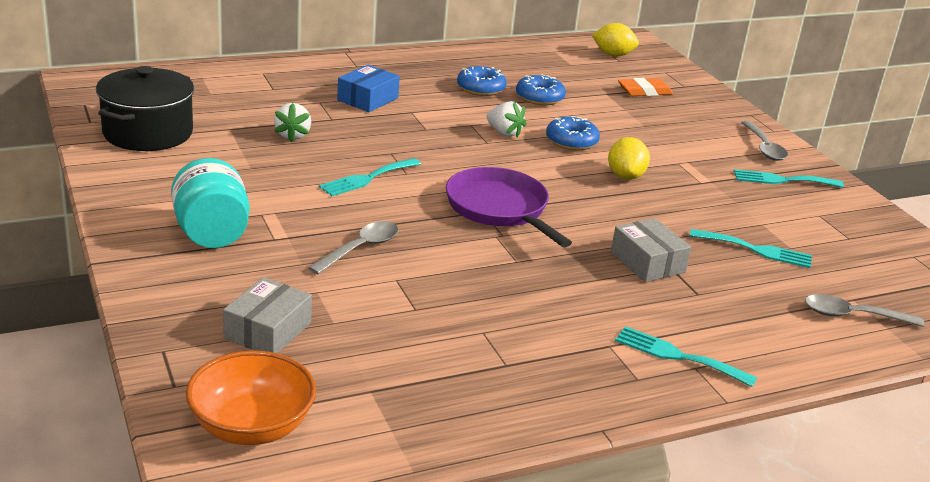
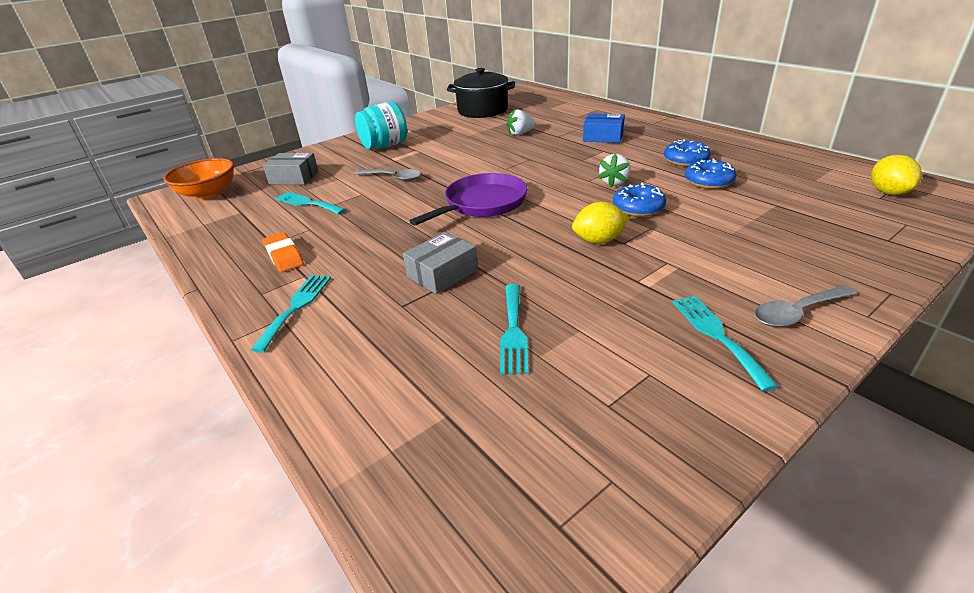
camera: 80 degrees right, 5 degrees up
turquoise fork [319,158,421,196] -> turquoise fork moved to [275,192,346,214]
orange eraser [618,78,673,96] -> orange eraser moved to [263,232,304,272]
grey spoon [805,294,925,327] -> none

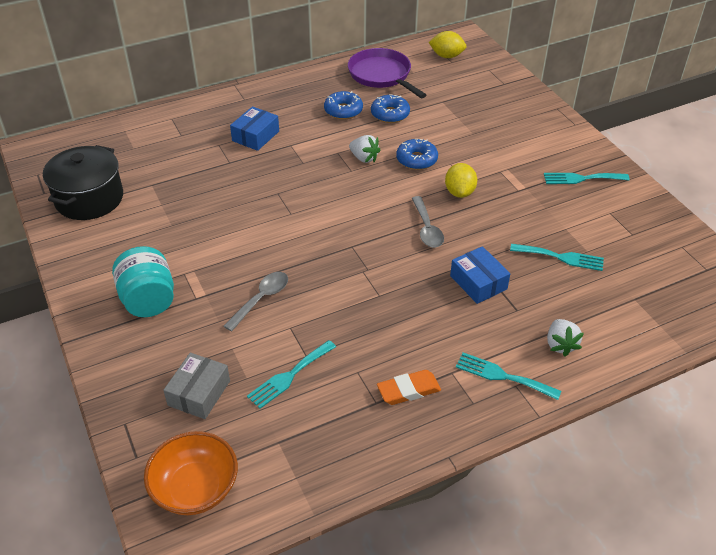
camera: 80 degrees left, 10 degrees up
grey box [403,232,478,294] -> blue box [450,246,510,304]
purple pan [410,173,527,226] -> purple pan moved to [348,48,426,98]
white strawberry [507,109,536,135] -> white strawberry moved to [547,319,584,357]
grey spoon [754,285,857,327] -> grey spoon moved to [412,196,444,248]

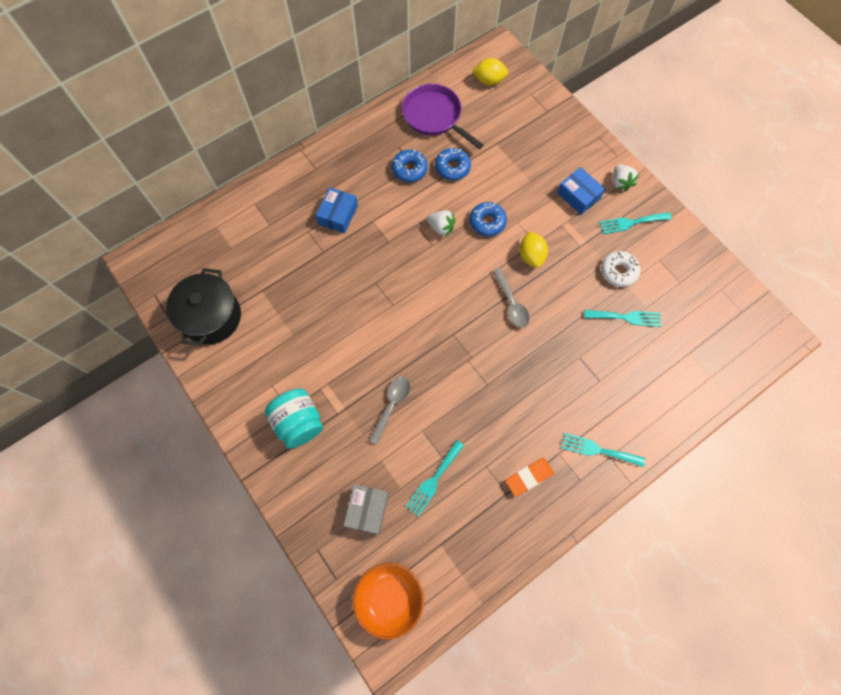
camera: 10 degrees left, 25 degrees up
blue box [450,246,510,304] -> blue box moved to [557,167,605,215]
white strawberry [547,319,584,357] -> white strawberry moved to [613,165,640,192]
none -> white donut [601,251,640,287]

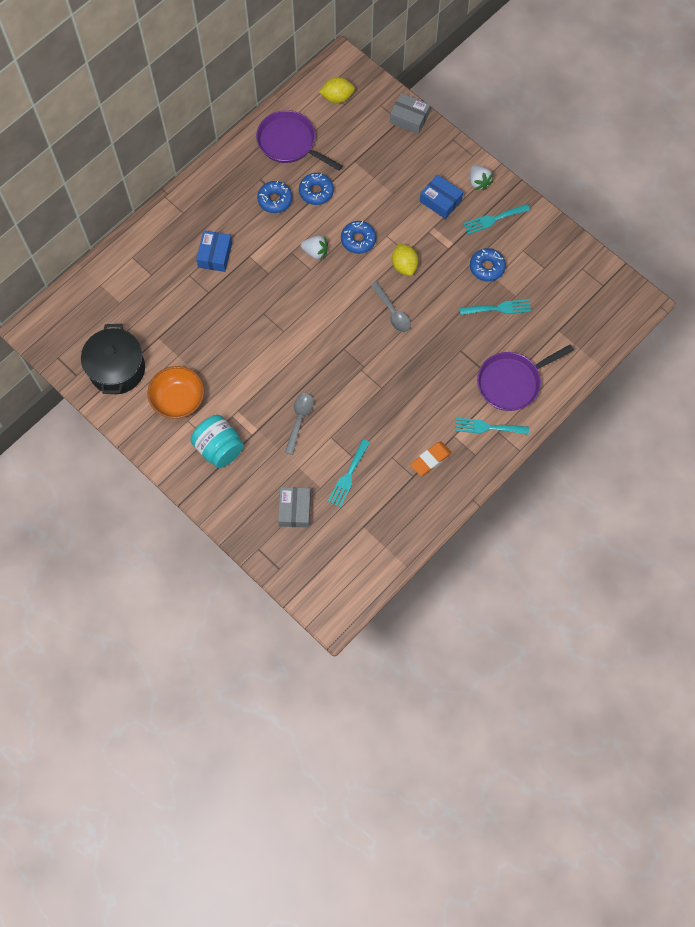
camera: 10 degrees left, 0 degrees up
orange bowl [353,563,424,640] -> orange bowl moved to [148,366,204,419]
white donut [601,251,640,287] -> blue donut [470,248,506,282]
none -> grey box [390,93,430,134]
none -> purple pan [477,345,574,411]

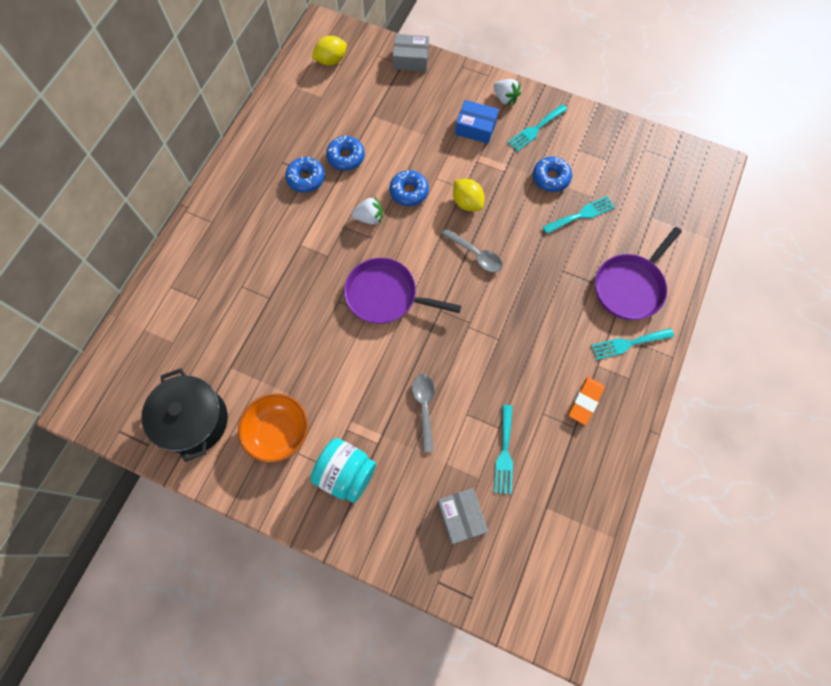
camera: 20 degrees left, 0 degrees up
blue box [196,230,232,272] -> none
purple pan [256,110,343,171] -> purple pan moved to [344,258,461,324]

